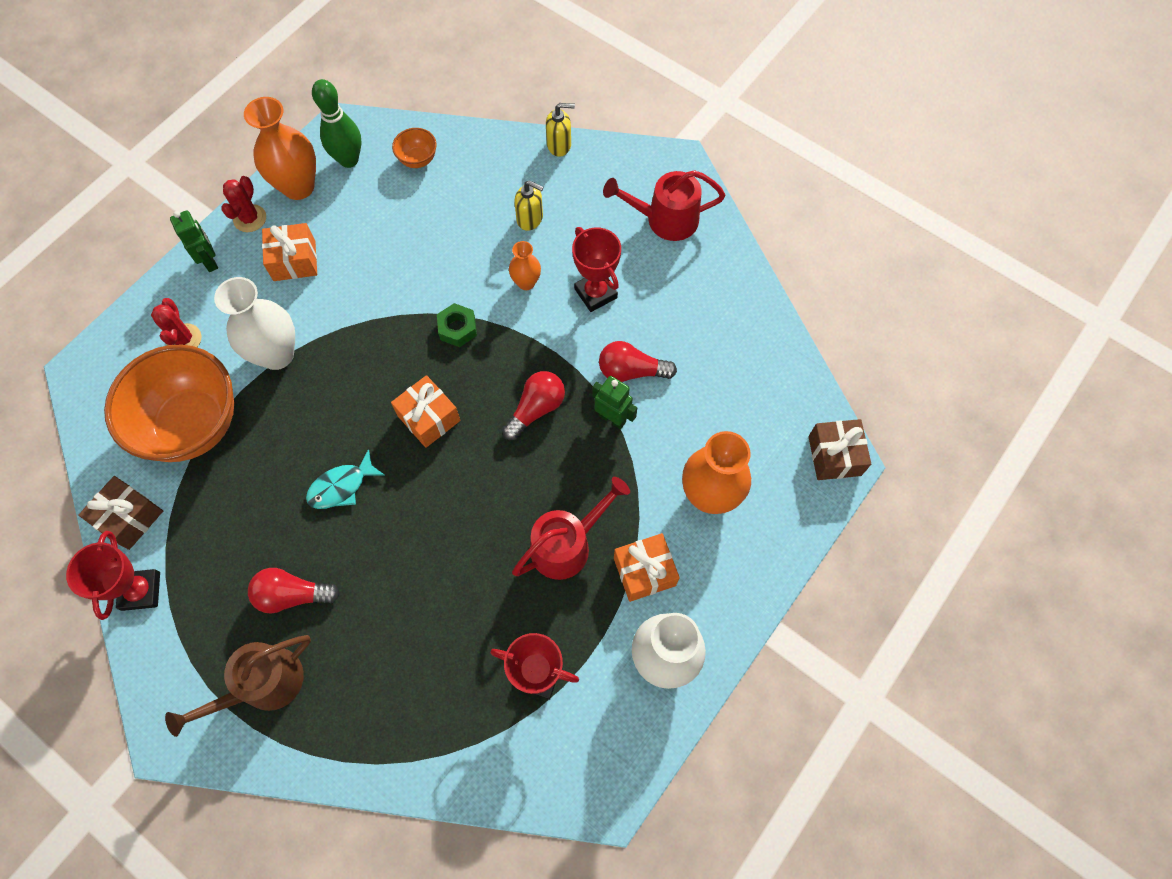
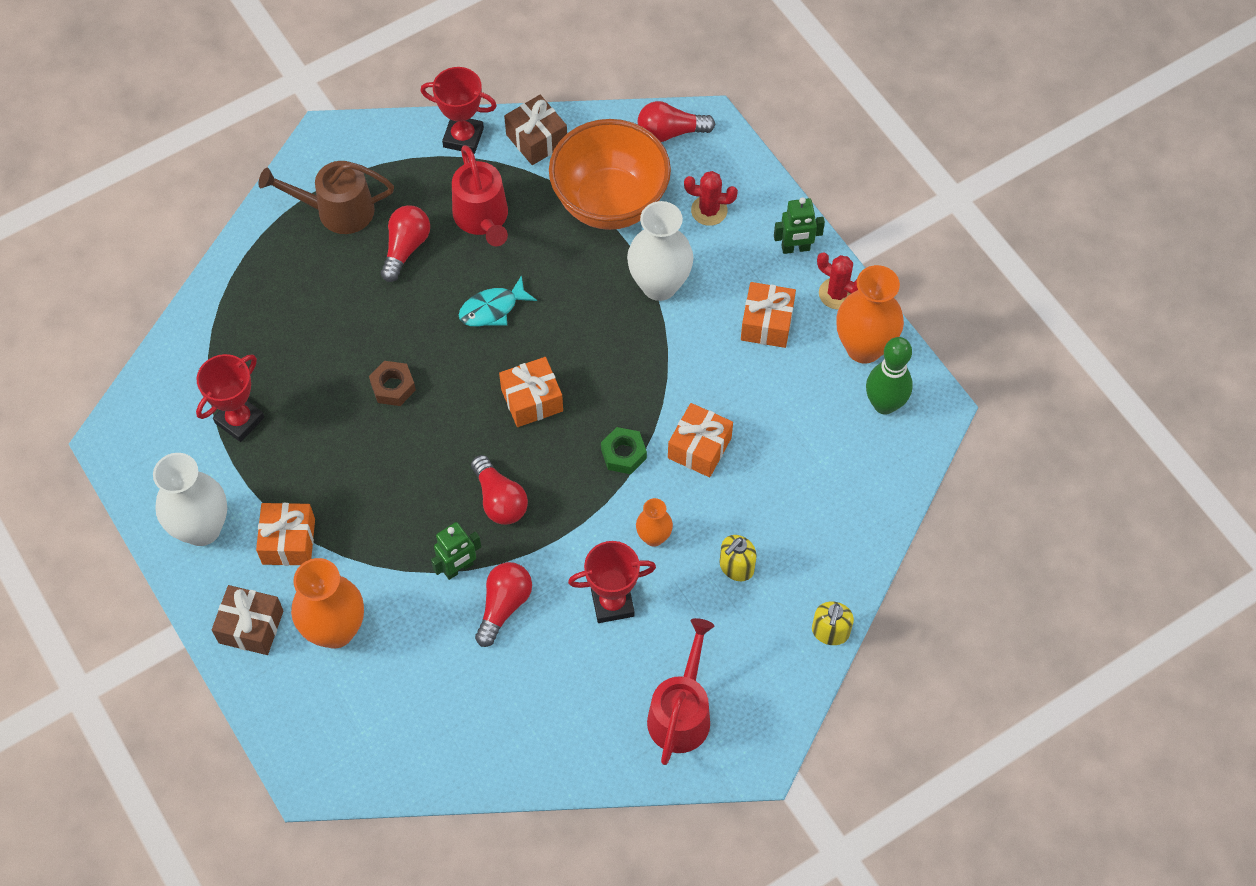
camera: 110 degrees right, 5 degrees down
brown watering can [165,635,311,737] -> brown watering can turned 75 degrees counterclockwise [258,161,394,234]
turquoise fish [306,449,384,509] -> turquoise fish turned 105 degrees counterclockwise [459,275,537,327]
orange bowl [392,128,437,168] -> none
red watering can [512,477,630,580] -> red watering can moved to [452,145,508,247]
brown gift [808,419,871,480] -> brown gift moved to [212,585,284,655]
none -> brown nut [369,361,416,406]
none -> red light bulb [638,101,715,142]
none -> orange gift [668,403,733,477]

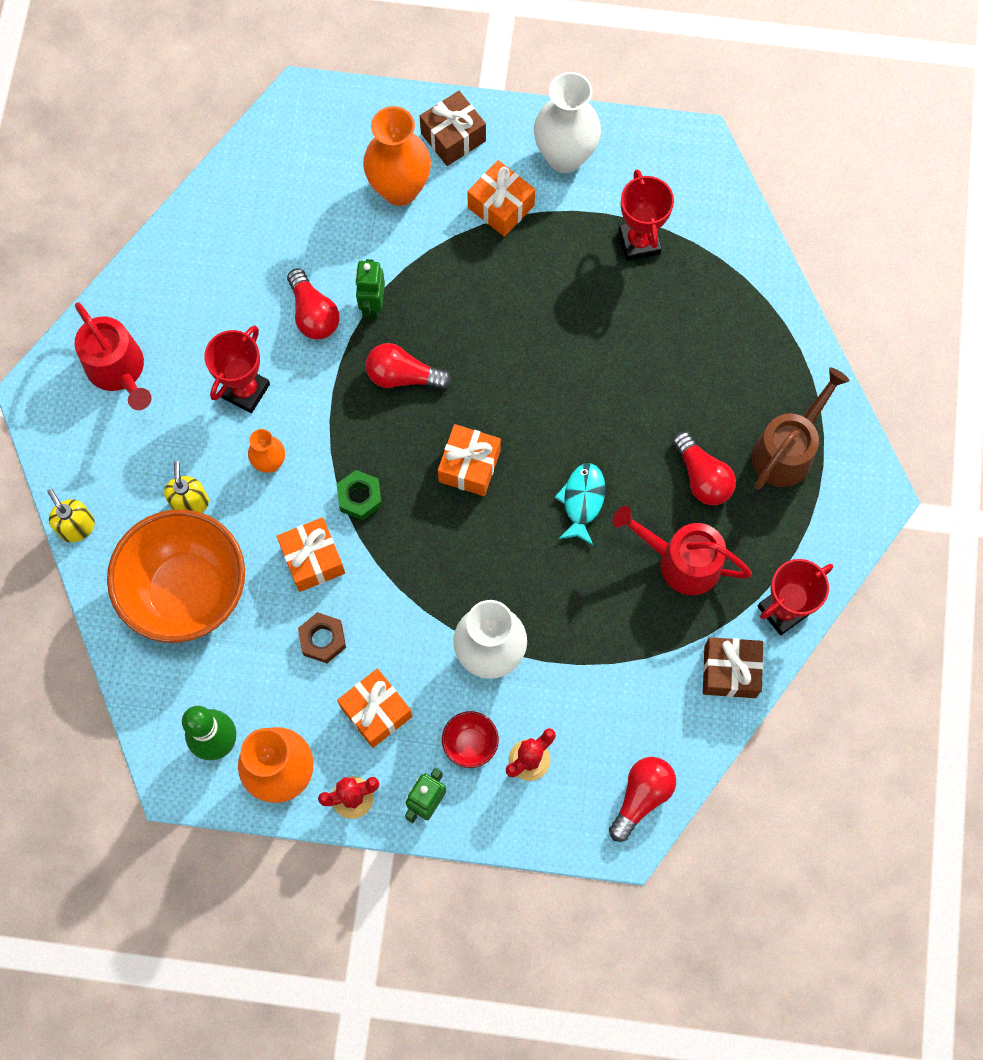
camera: 130 degrees right, 10 degrees up
brown nut [369,361,416,406] -> brown nut moved to [298,612,346,663]
orange bowl [549,119,671,230] -> orange bowl moved to [107,510,245,643]
none -> red bowl [442,711,499,768]

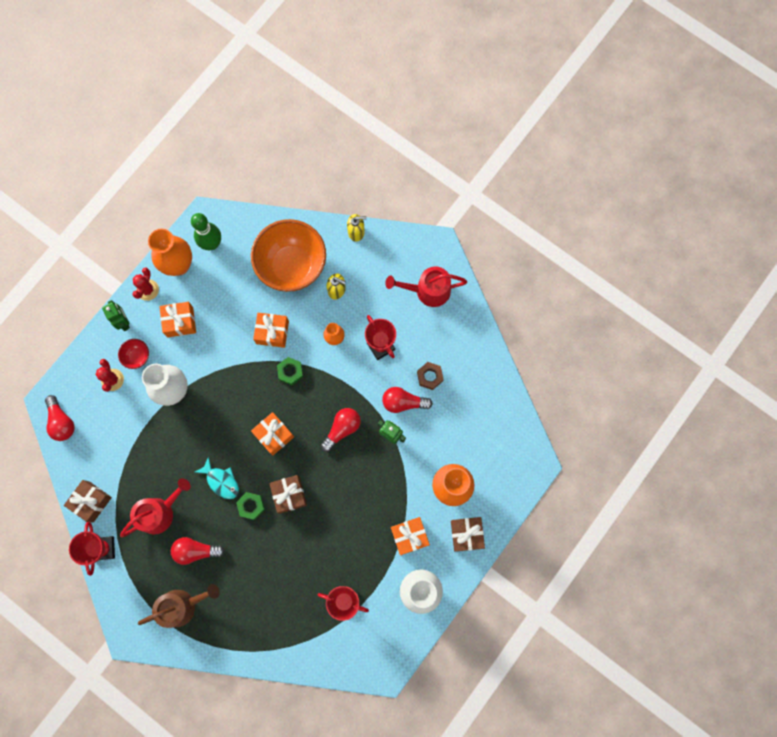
camera: 120 degrees right, 5 degrees up
brown nut [298,612,346,663] -> brown nut moved to [417,362,444,390]
brown watering can [751,368,850,490] -> brown watering can turned 90 degrees counterclockwise [138,584,220,628]
none -> green nut [236,492,265,520]
none -> brown gift [269,475,307,514]

